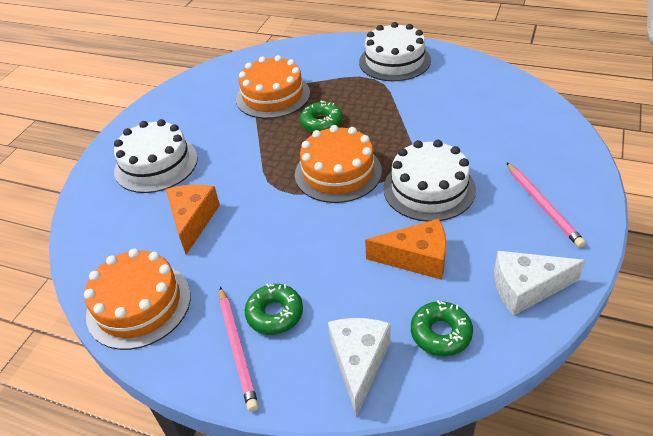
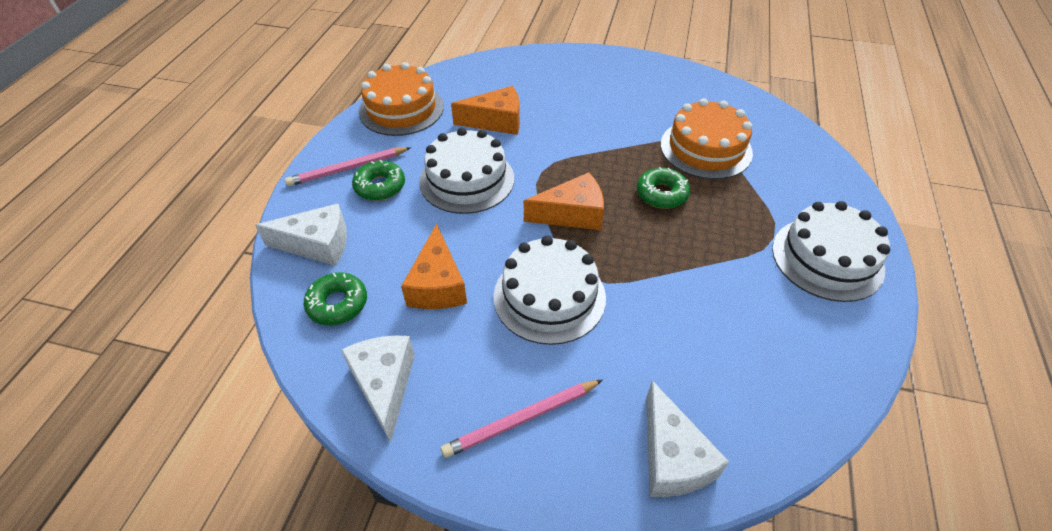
camera: 80 degrees right, 5 degrees up
white cake [114,119,198,193] -> white cake moved to [419,127,514,214]
orange cake [295,125,382,203] -> orange cheese [524,172,604,230]
none -> white cheese [646,381,729,497]

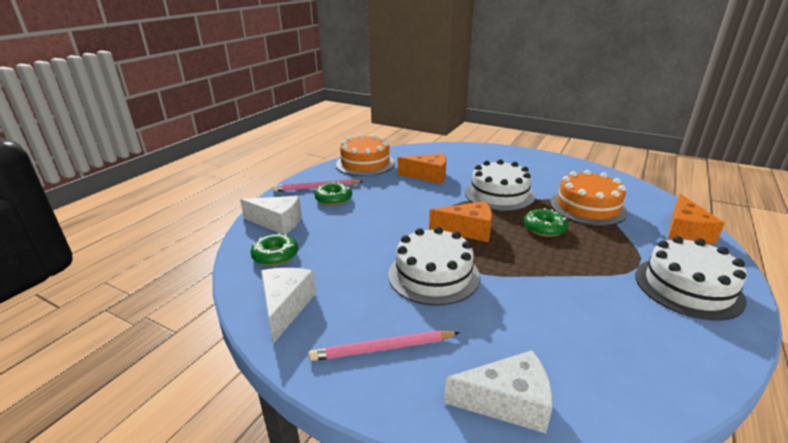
camera: 15 degrees right, 20 degrees down
orange cheese [401,224,467,309] -> orange cheese moved to [668,194,725,244]
white cake [419,127,514,214] -> white cake moved to [465,159,535,211]
white cheese [646,381,729,497] -> white cheese turned 90 degrees counterclockwise [444,350,553,433]

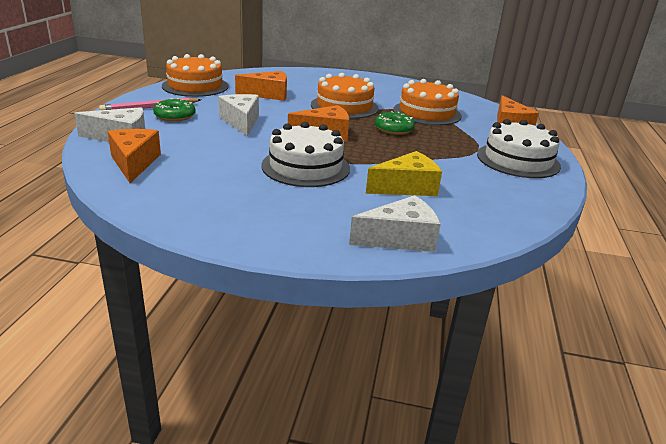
camera: 20 degrees left, 0 degrees up
green donut [250,233,298,266] -> orange cheese [108,129,161,183]
white cheese [261,268,316,344] -> white cheese moved to [219,94,259,136]
pink pencil [309,330,460,361] -> none
white cake [465,159,535,211] -> orange cake [311,73,379,119]
none -> yellow cheese [366,151,442,196]

